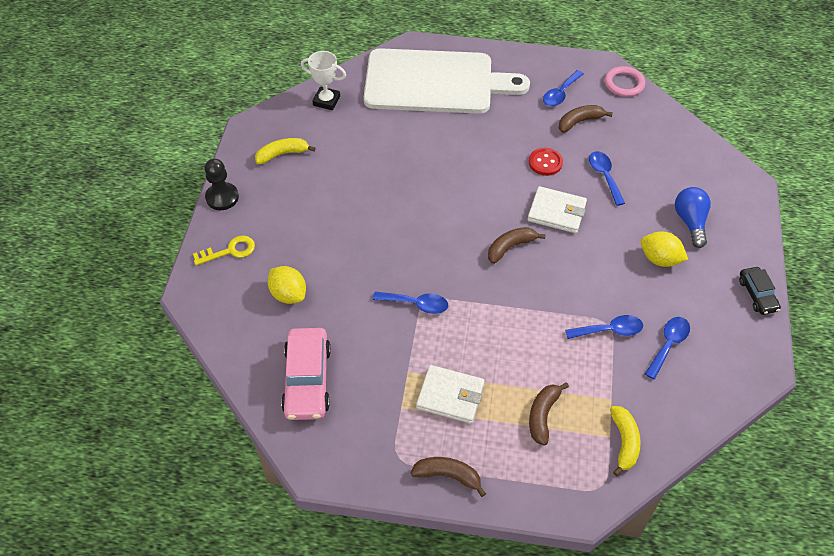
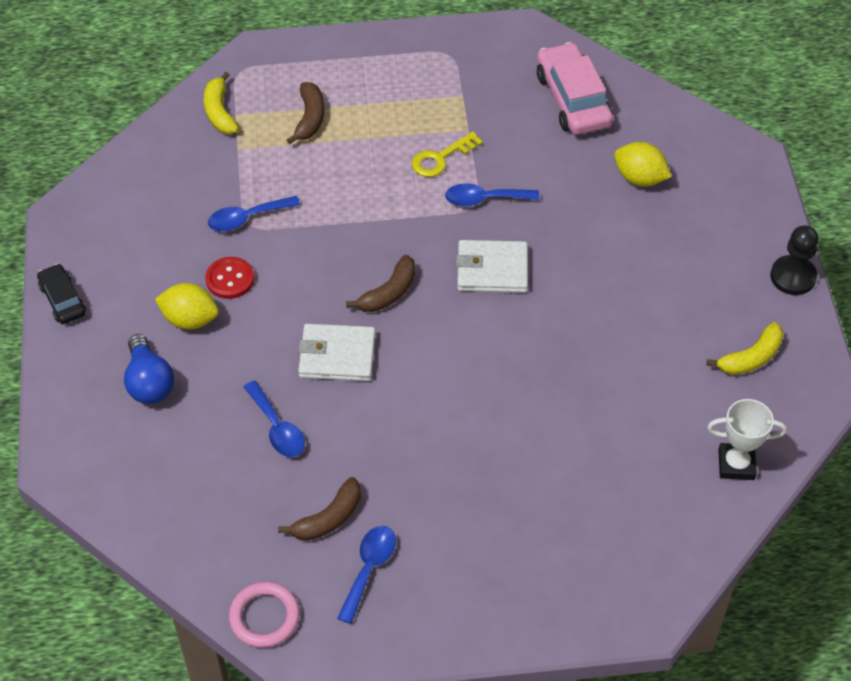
camera: 165 degrees right, 0 degrees up
yellow key [193,235,255,266] -> yellow key moved to [412,131,483,177]
white cutting board [364,48,530,114] -> none
brown banana [411,457,486,497] -> none
white wallet [416,365,485,424] -> white wallet moved to [456,240,528,293]
red button [529,148,563,176] -> red button moved to [205,257,254,299]
blue spoon [645,317,690,379] -> none

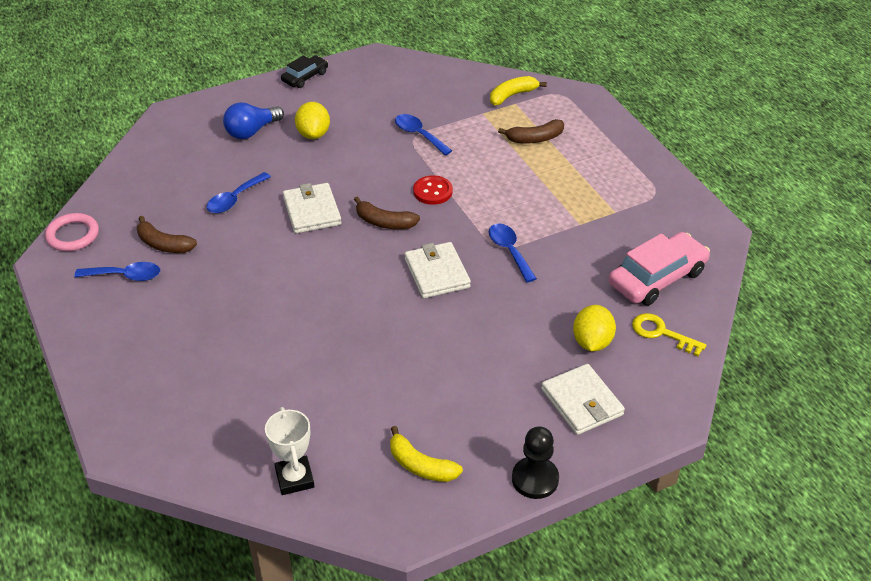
camera: 70 degrees right, 10 degrees down
red button [205,257,254,299] -> red button moved to [413,175,453,205]
yellow key [412,131,483,177] -> yellow key moved to [632,313,706,357]
none -> white wallet [541,364,625,435]

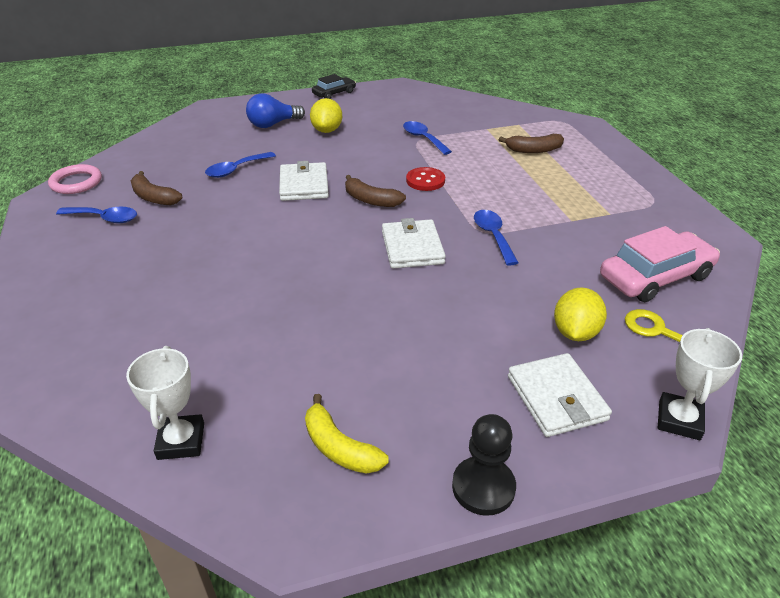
camera: 10 degrees right, 5 degrees down
yellow banana [490,76,547,105] -> none
none -> white trophy [658,328,742,440]

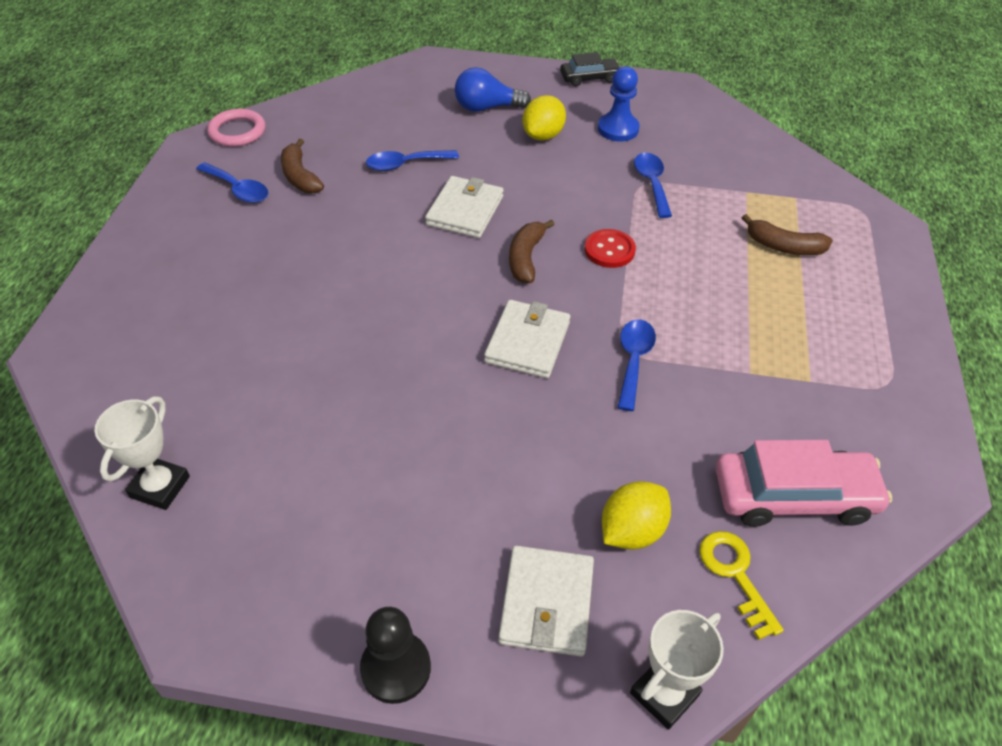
camera: 25 degrees right, 10 degrees up
yellow banana [305,394,389,474] -> none
brown banana [345,175,406,207] -> brown banana turned 45 degrees clockwise [509,219,555,283]
none -> blue pawn [598,66,640,142]

